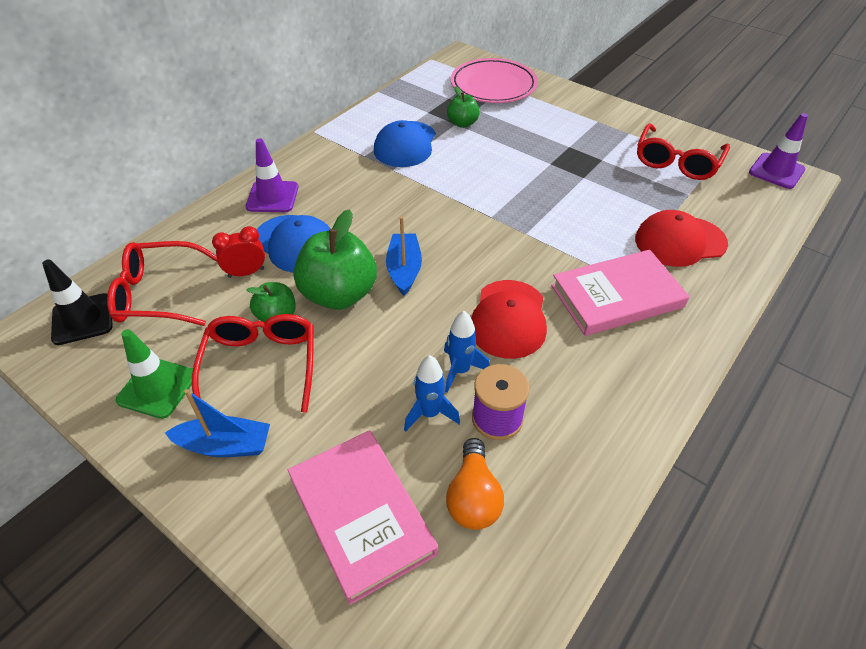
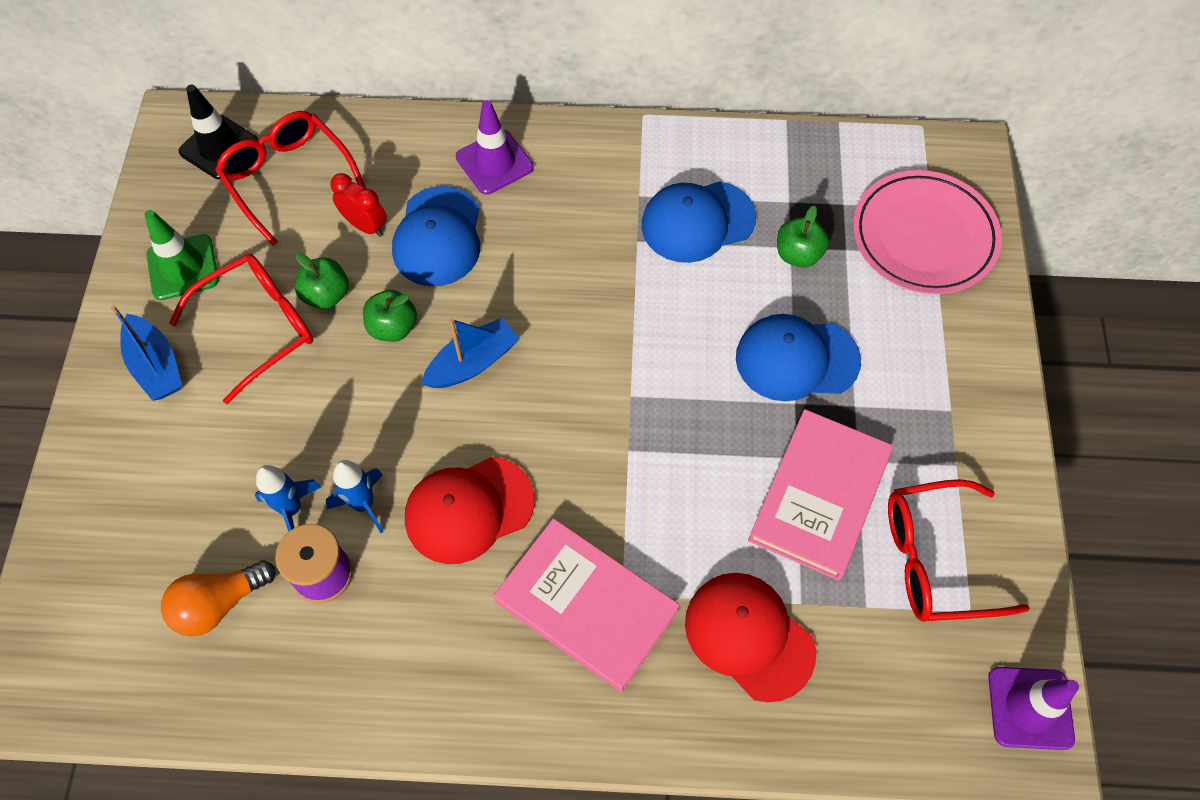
camera: 55 degrees right, 15 degrees up
pink book [288,430,438,605] -> pink book moved to [748,409,893,581]
green apple [294,209,377,310] -> green apple [363,290,417,342], size x0.54
none -> blue cap [736,314,861,401]

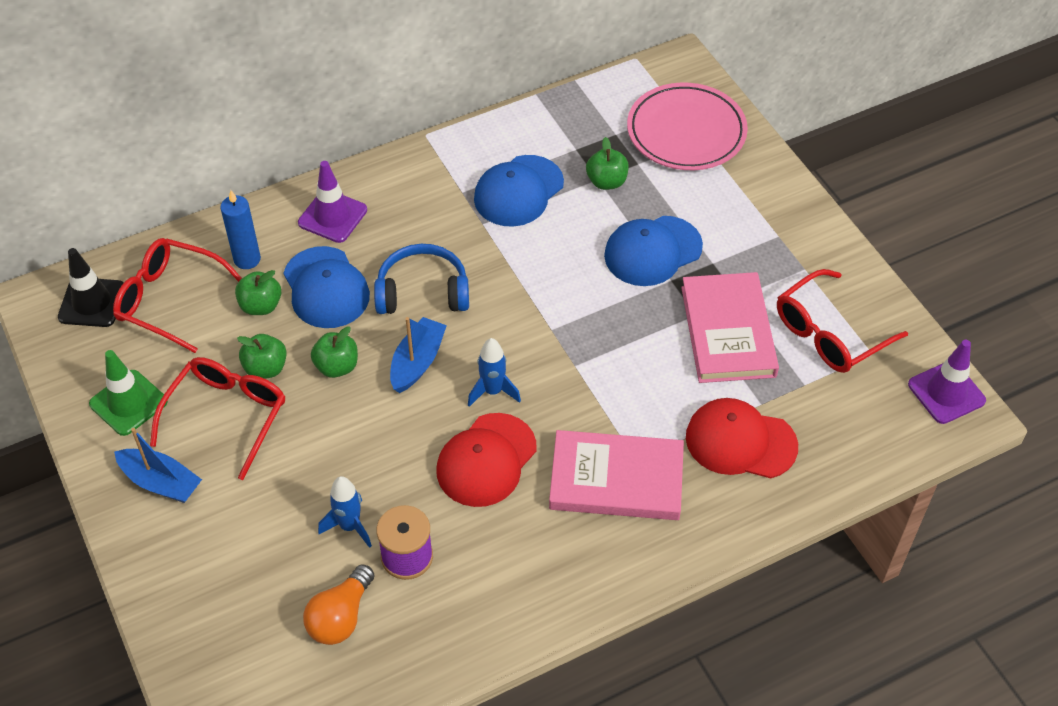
camera: 30 degrees left, 10 degrees down
blue rocket [326,460,384,533] -> blue rocket moved to [468,338,521,407]
red clock [330,173,387,237] -> green apple [235,270,281,315]
none -> blue candle [220,190,261,269]
none -> blue headphones [374,244,469,314]

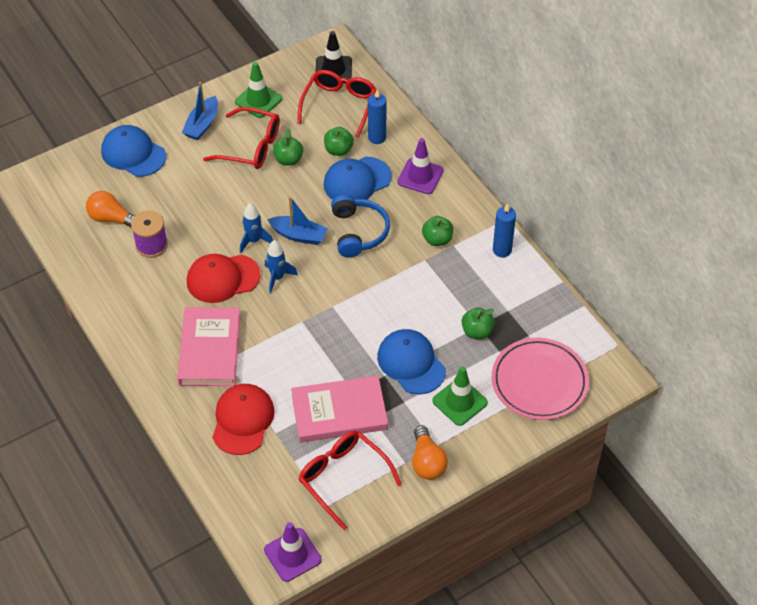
camera: 85 degrees right, 0 degrees up
green apple [311,326,358,378] -> green apple moved to [422,216,453,246]
blue rocket [318,476,372,548] -> blue rocket moved to [240,203,273,253]
red cap [437,413,537,507] -> red cap turned 45 degrees counterclockwise [187,254,260,303]
blue cap [474,155,564,227] -> blue cap moved to [101,125,166,177]
none -> orange light bulb [412,425,448,480]
none -> green traffic cone [432,366,488,426]
none -> blue candle [493,203,516,257]

